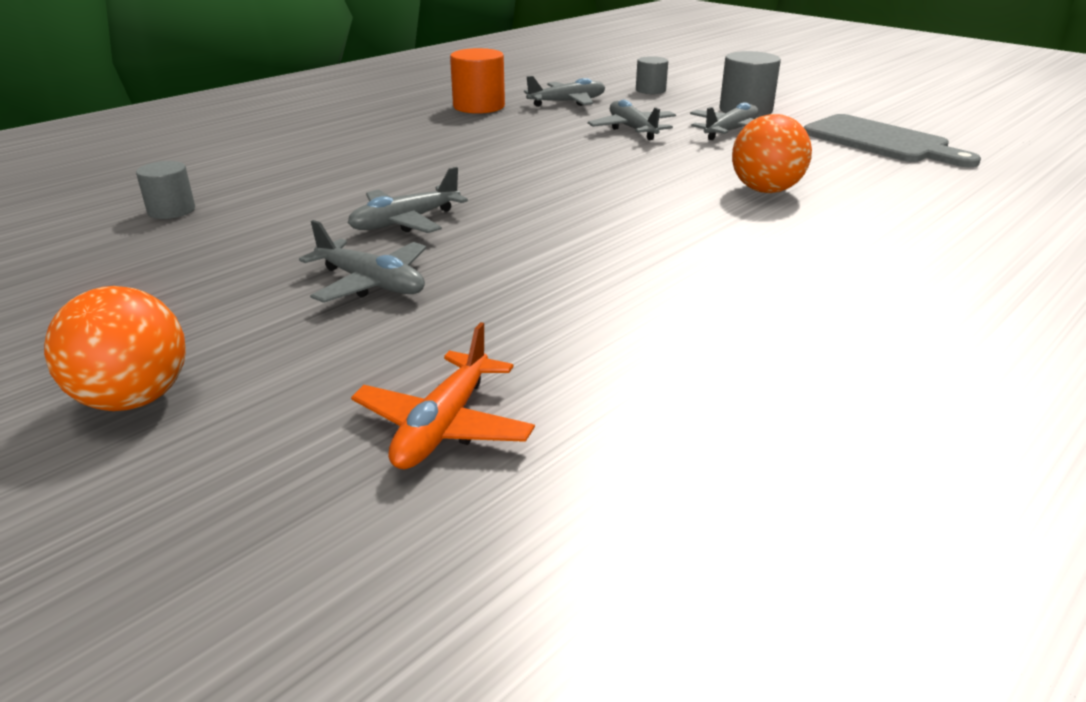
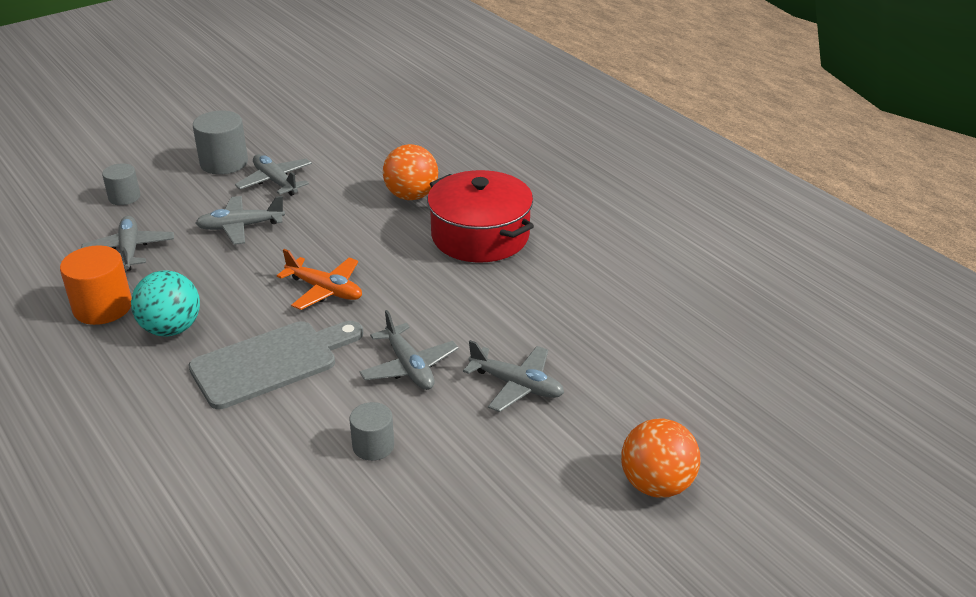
camera: 80 degrees left, 5 degrees up
grey cylinder [136,161,195,219] -> grey cylinder moved to [350,402,394,461]
grey plane [299,220,426,303] -> grey plane turned 75 degrees clockwise [463,340,564,412]
orange plane [351,322,535,469] -> orange plane moved to [277,249,362,310]
grey cutting board [804,114,981,167] -> grey cutting board moved to [189,321,363,409]
none -> turquoise ball [131,270,200,336]
none -> red pot [427,170,534,262]

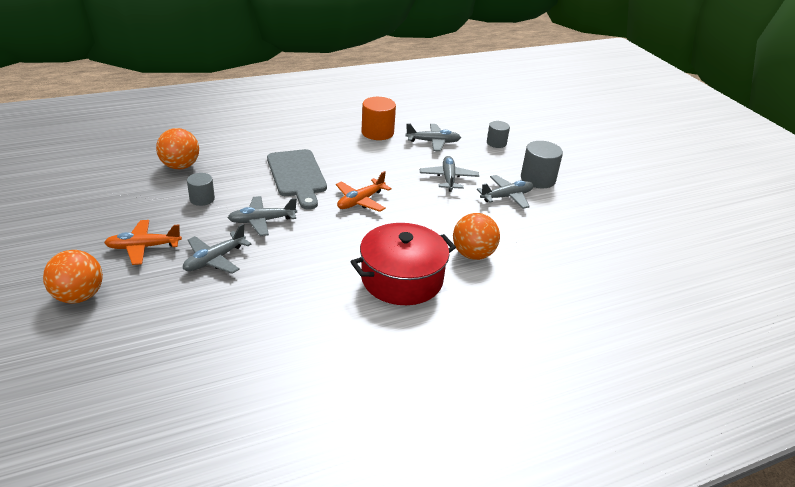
camera: 100 degrees right, 0 degrees up
turquoise ball [131,270,200,336] -> none
none -> orange plane [104,220,182,265]
none -> orange ball [156,128,199,169]

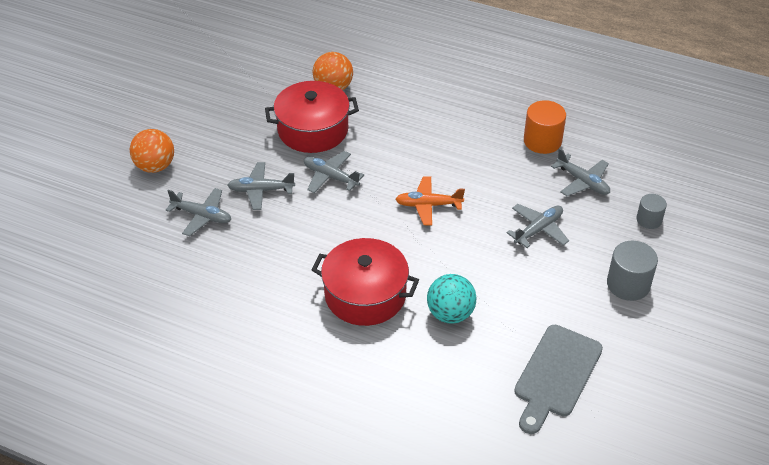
camera: 50 degrees right, 10 degrees up
orange plane [104,220,182,265] -> none
grey cylinder [187,173,215,206] -> red pot [265,81,359,153]
grey cutting board [267,149,327,210] -> grey cutting board moved to [514,325,603,434]
orange ball [453,213,500,260] -> turquoise ball [427,274,476,324]
grey plane [477,175,534,209] -> grey plane moved to [166,188,231,236]

